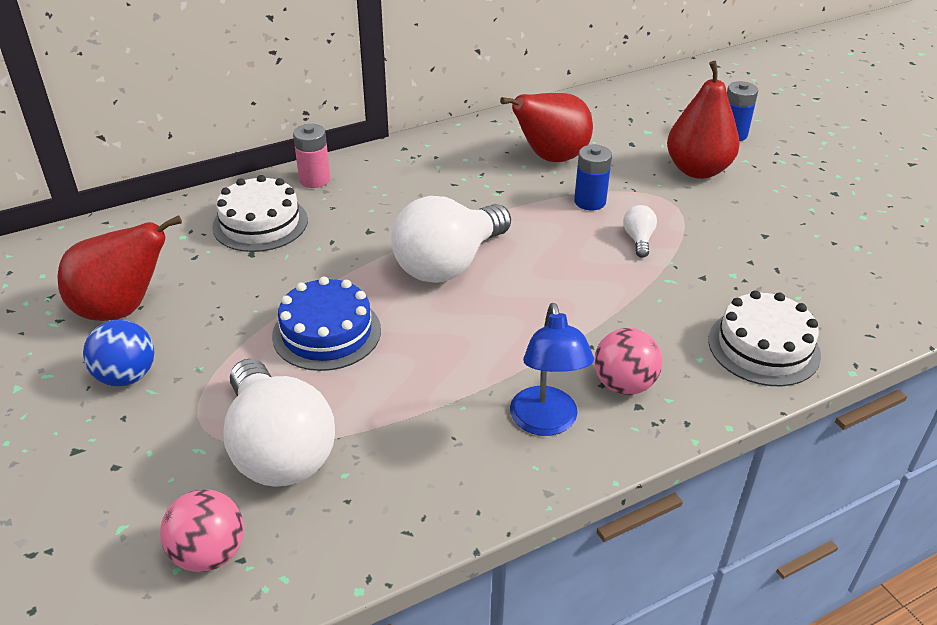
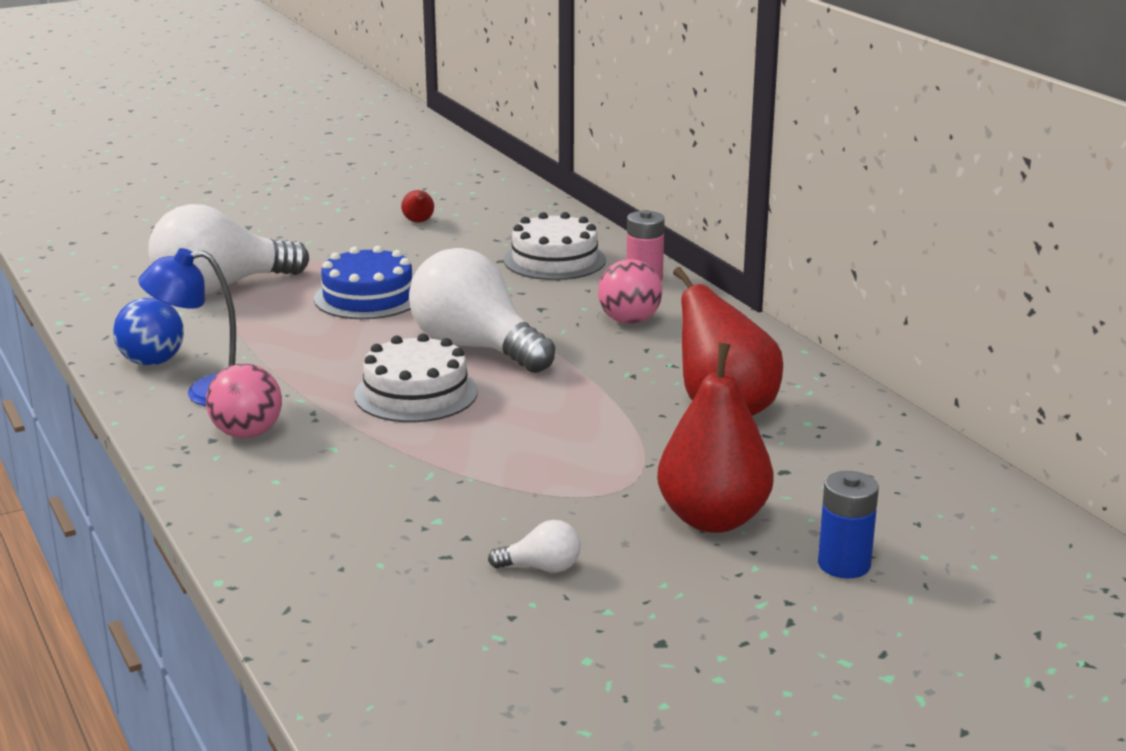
camera: 90 degrees right, 15 degrees down
red pear [57,215,182,321] -> red pear [401,190,434,222], size x0.43
blue ball [83,320,154,387] -> blue ball moved to [113,297,184,366]
pink ball [160,489,244,572] -> pink ball moved to [598,259,662,324]
blue battery [574,145,612,210] -> none
white light bulb [623,205,657,258] -> white light bulb moved to [488,520,581,572]
white cake [708,290,821,386] -> white cake moved to [354,333,478,422]

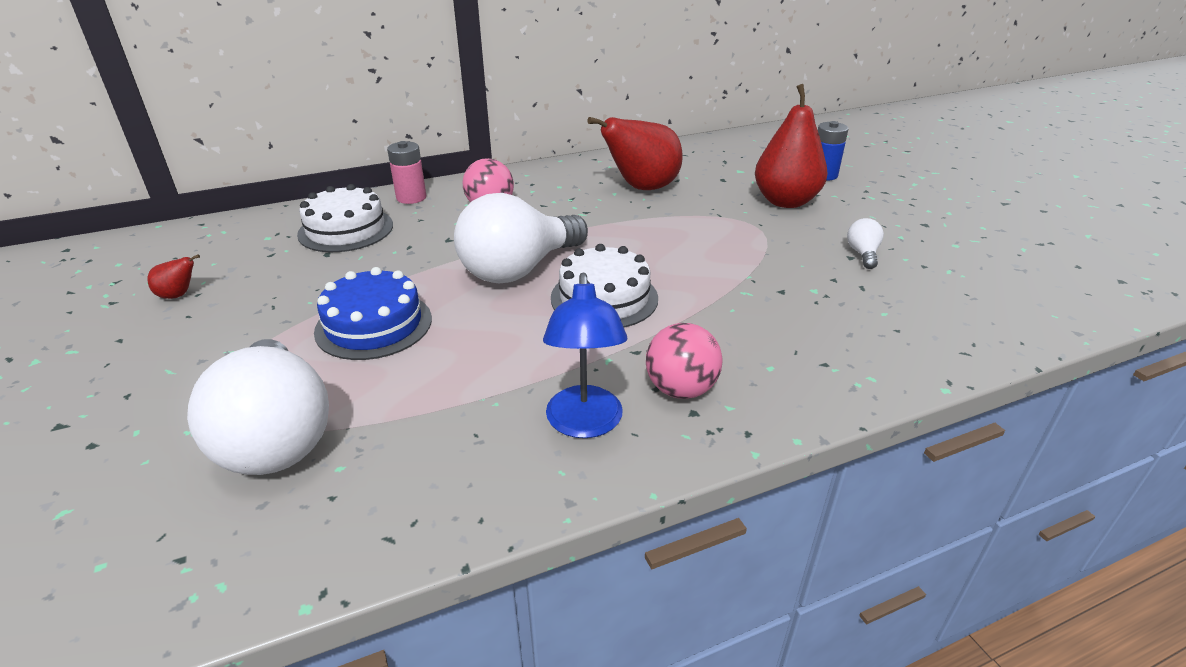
camera: 85 degrees left, 10 degrees up
blue ball [113,297,184,366] -> none

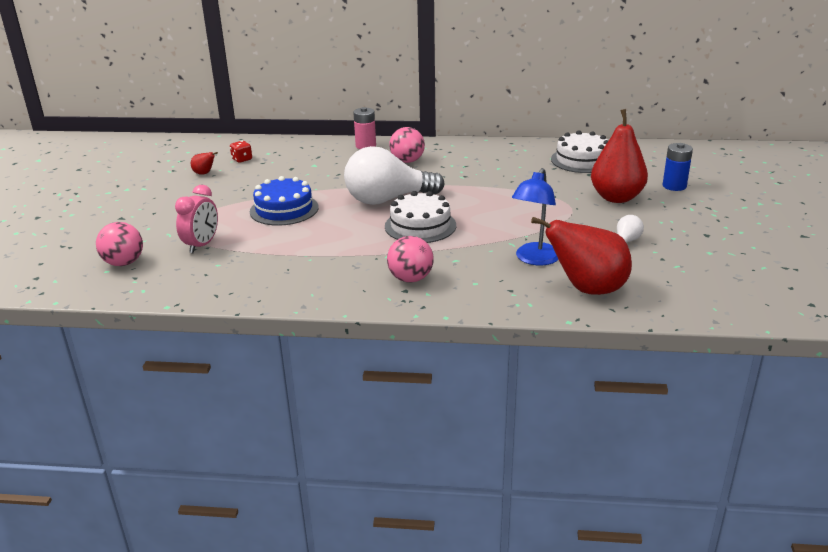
camera: 30 degrees right, 5 degrees down
white light bulb [187,339,329,475] -> pink clock [175,185,218,253]
white cake [297,184,393,252] -> white cake moved to [551,130,608,173]
blue lamp [543,273,627,438] -> blue lamp moved to [512,168,558,266]
red pear [587,117,683,190] -> red pear moved to [531,217,632,295]
none -> pink ball [96,222,143,266]
none -> red dice [230,141,252,163]

